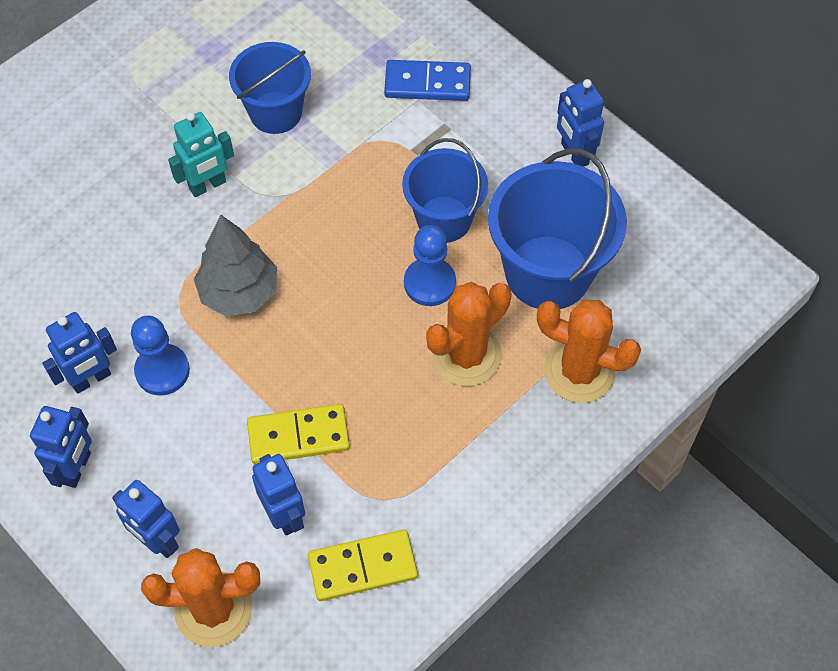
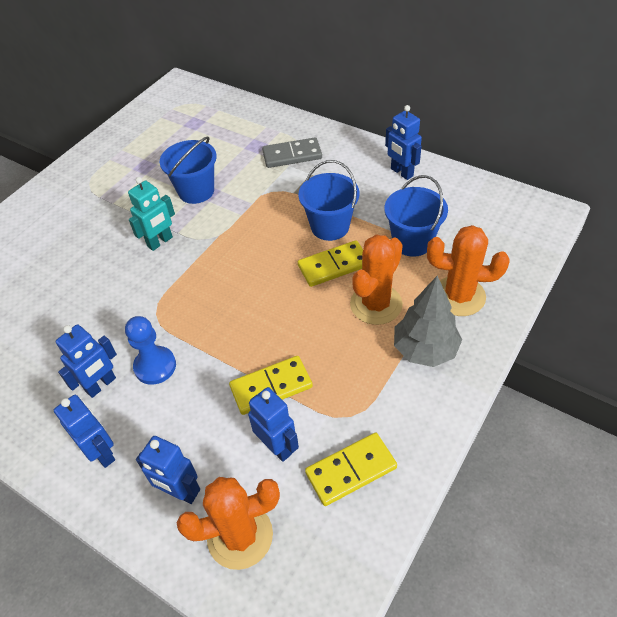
camera: 10 degrees left, 10 degrees down
blue robot [30,406,92,488] -> blue robot turned 45 degrees counterclockwise [54,395,115,468]
grey tree [194,215,277,316] -> grey tree moved to [394,275,462,367]
blue domino [384,60,471,101] -> grey domino [262,137,322,168]
blue pawn [404,225,456,306] -> yellow domino [298,240,363,287]
blue bucket [488,148,627,309] -> blue bucket [384,175,448,257], size x0.65

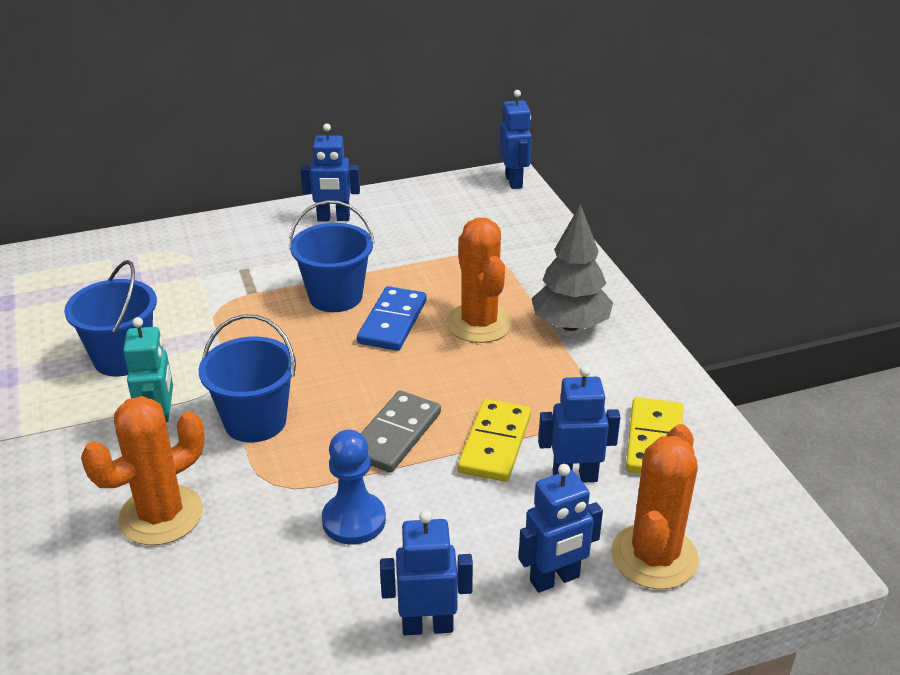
camera: 55 degrees left, 15 degrees down
blue robot [56,324,117,398] -> blue robot moved to [500,90,532,189]
grey domino [262,137,322,168] -> grey domino moved to [360,391,441,473]
yellow domino [298,240,363,287] -> blue domino [357,286,427,351]
blue bucket [384,175,448,257] -> blue bucket moved to [199,314,296,442]
orange cactus [427,225,510,316] -> orange cactus moved to [81,396,205,546]

